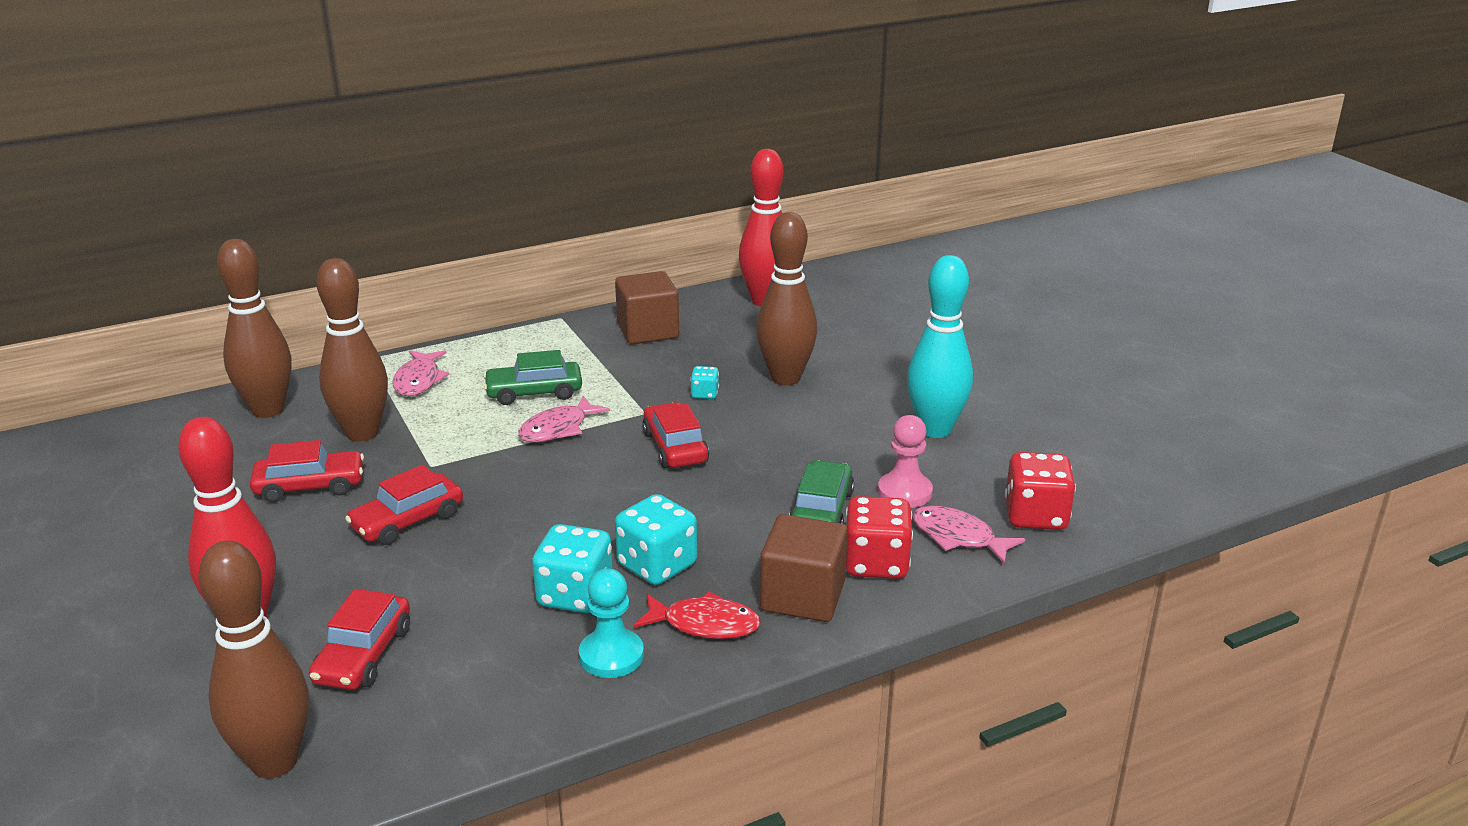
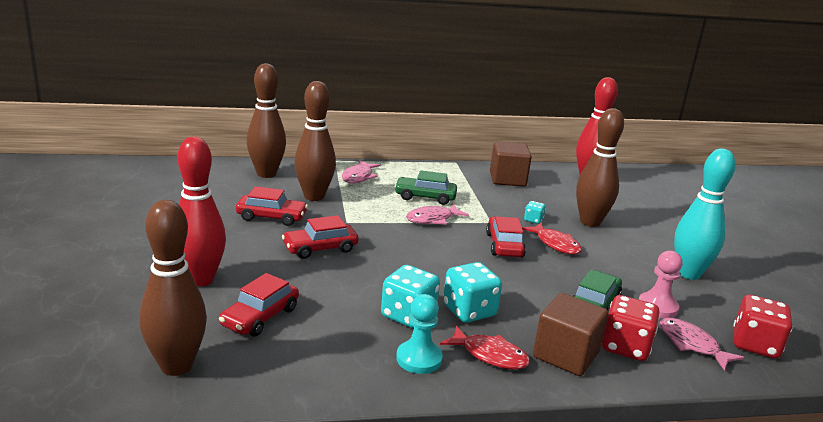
camera: 15 degrees right, 5 degrees down
none -> red fish [522,223,582,255]

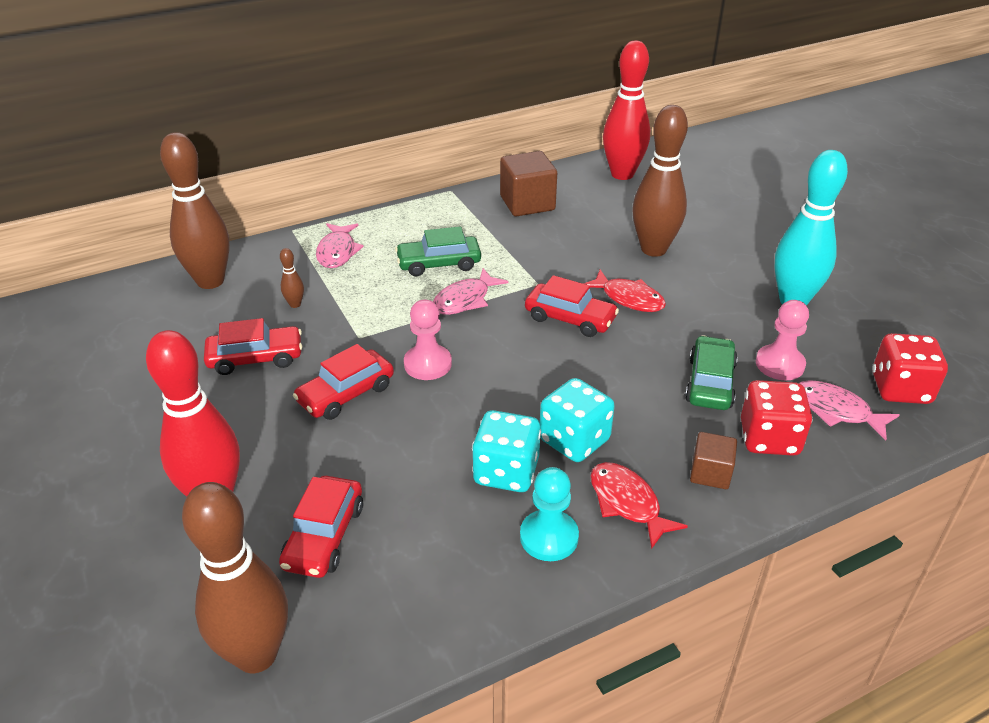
camera: 15 degrees left, 15 degrees up
brown bowling pin [295,81,336,201] -> brown bowling pin [280,248,304,308], size x0.40
red fish [440,326,530,369] -> red fish turned 135 degrees counterclockwise [590,462,688,549]
red car [486,216,526,257] -> red car turned 135 degrees clockwise [525,275,619,337]
turquoise dice [524,201,546,224] -> none
brown cube [533,293,609,376] -> brown cube [690,432,737,489], size x0.58
none -> pink pawn [404,299,452,380]

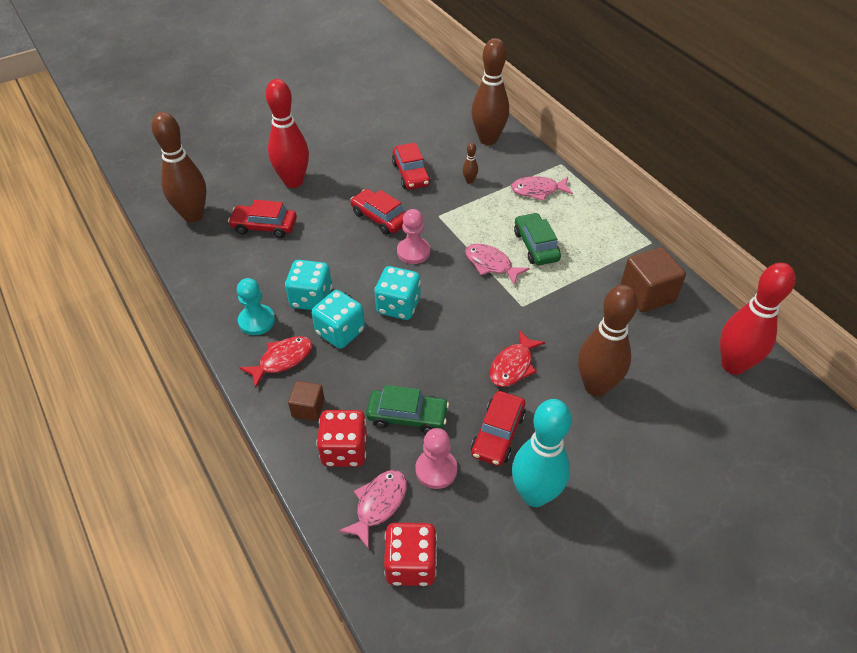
camera: 85 degrees right, 10 degrees up
red car [525,275,619,337] -> red car moved to [471,391,526,466]
none -> turquoise dice [374,266,421,320]

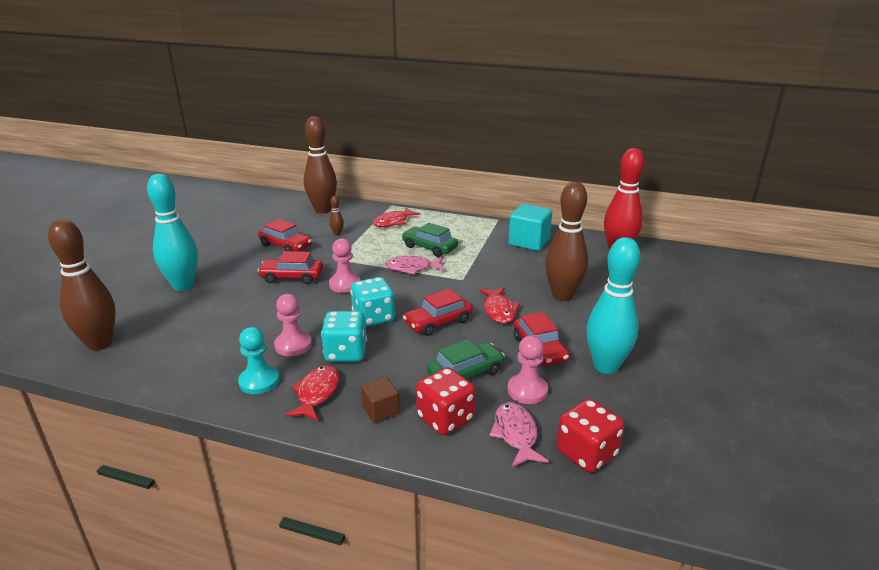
camera: 40 degrees left, 20 degrees down
red car [228,200,297,238] -> red car moved to [403,289,473,336]
red bowling pin [266,79,309,188] -> turquoise bowling pin [147,174,198,291]
turquoise dice [285,260,332,310] -> pink pawn [274,294,312,356]
pink fish [511,176,573,201] -> red fish [373,207,421,227]
brown cube [620,247,686,312] -> turquoise cube [508,204,552,251]

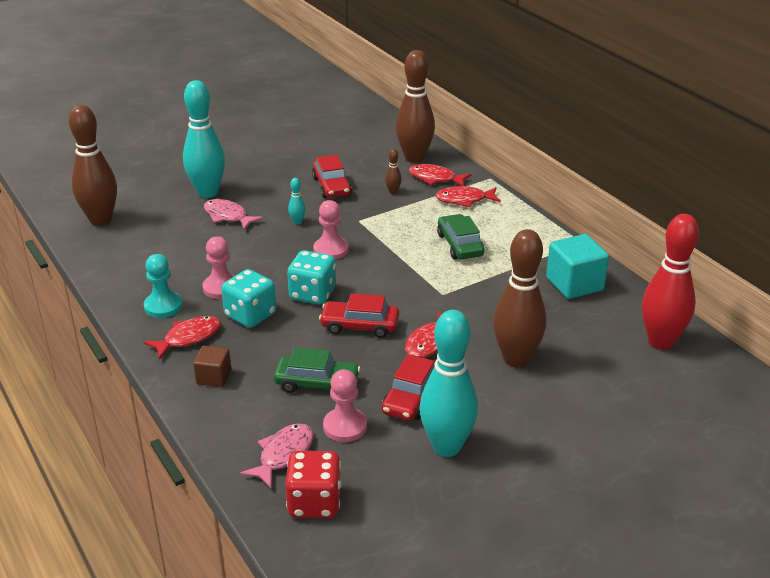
camera: 40 degrees right, 5 degrees up
red car [257,251,323,284] -> turquoise bowling pin [288,178,306,225]
pink fish [385,256,444,275] -> pink fish moved to [204,199,263,230]
red dice [416,367,475,435] -> none
none -> red fish [409,164,472,186]

